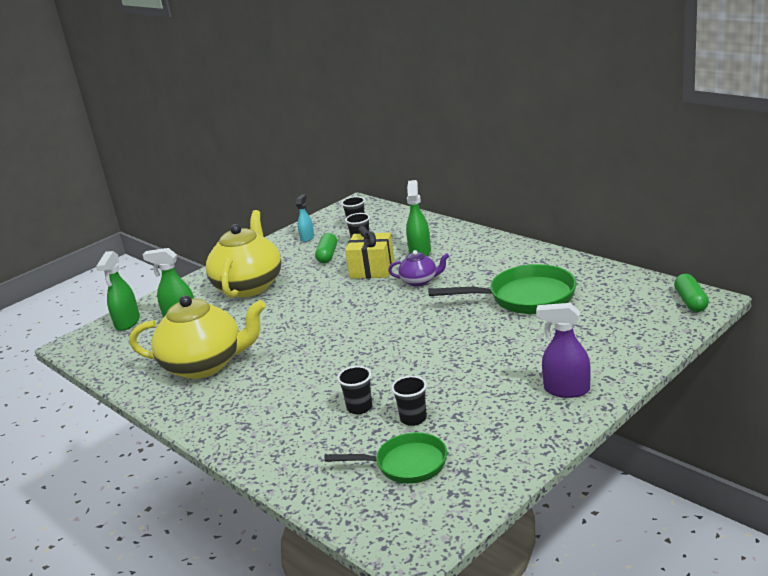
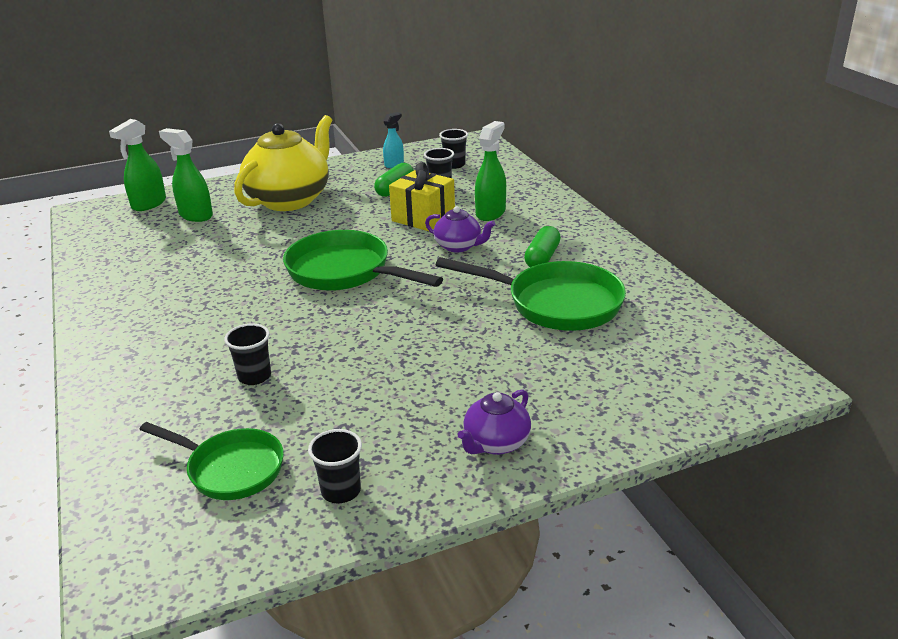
camera: 20 degrees right, 5 degrees up
yellow teapot [129,295,266,379] -> none
black cup [391,376,427,426] -> black cup moved to [308,429,362,503]
purple spray bottle [536,303,591,398] -> purple teapot [457,389,531,455]
green capsule [674,274,709,312] -> green capsule moved to [524,226,561,267]
none -> green pan [283,230,443,291]

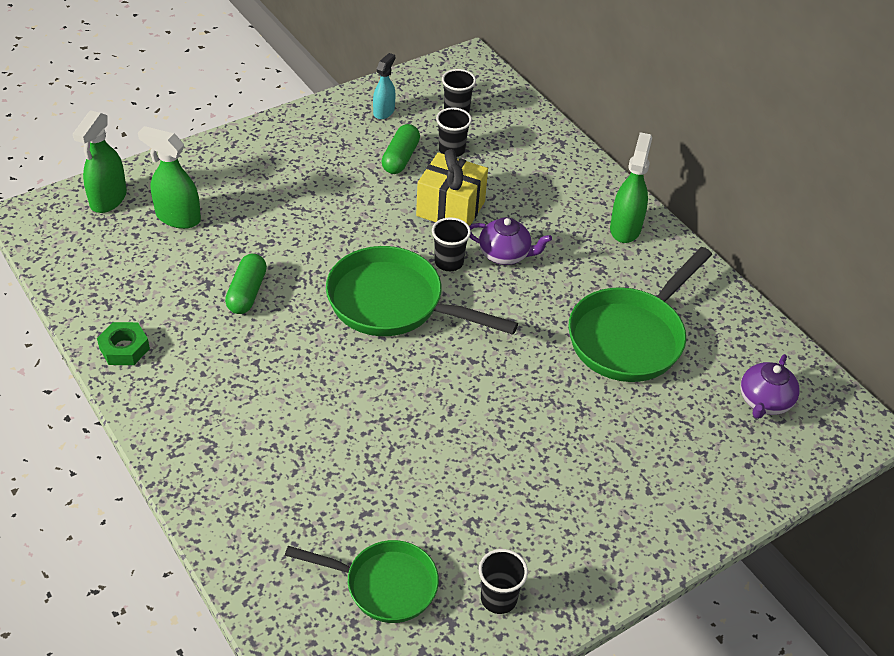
camera: 15 degrees left, 15 degrees up
black cup [224,324,271,385] -> black cup moved to [432,217,471,271]
yellow teapot [234,115,332,211] -> none
green pan [436,257,626,331] -> green pan turned 120 degrees clockwise [568,247,712,382]
purple teapot [457,389,531,455] -> purple teapot moved to [741,354,800,419]
green spray bottle [475,121,506,221] -> green spray bottle moved to [610,132,652,243]
green capsule [524,226,561,267] -> green capsule moved to [225,254,267,314]
none -> green nut [97,322,150,365]

